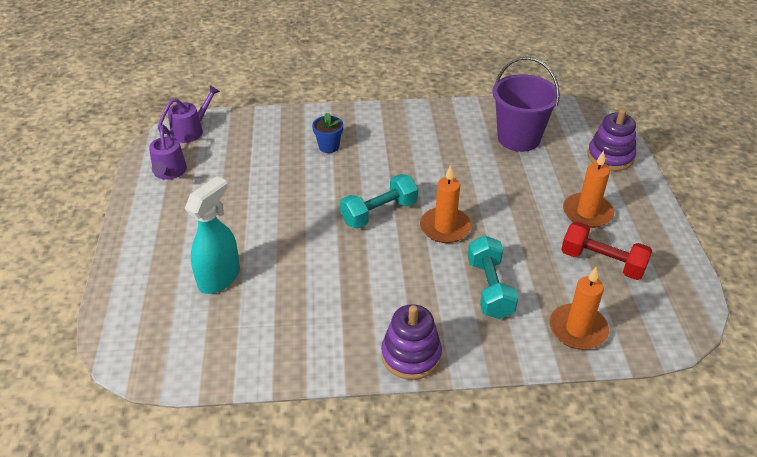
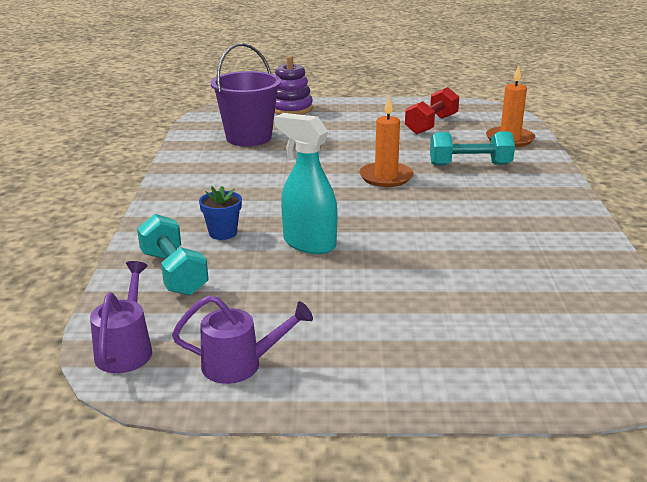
camera: 85 degrees left, 15 degrees down
purple watering can [158,85,220,143] -> purple watering can turned 45 degrees clockwise [90,261,152,373]
turquoise spray bottle [185,176,240,294] -> turquoise spray bottle moved to [275,113,338,254]
turquoise dumbbell [340,174,418,229] -> turquoise dumbbell moved to [137,214,209,296]
purple stacking toy [381,304,442,380] -> none
orange candle [563,151,614,228] -> none

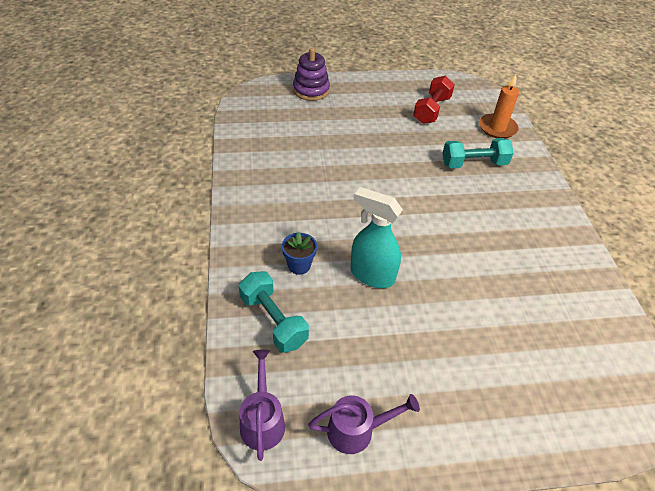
camera: 10 degrees left, 20 degrees up
purple bucket [210,43,281,146] -> none
orange candle [359,96,414,187] -> none

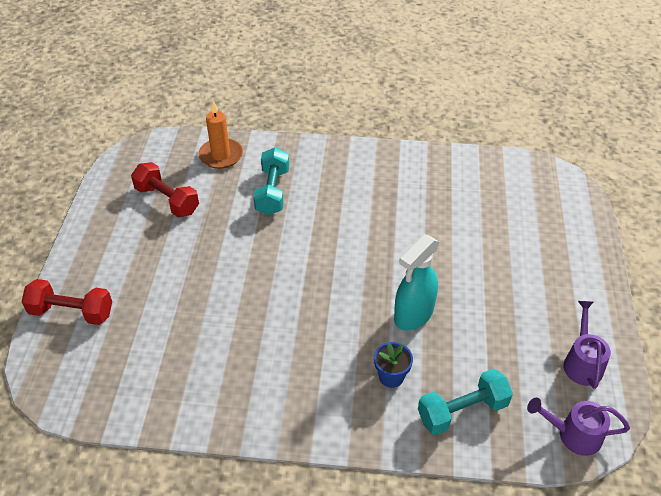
camera: 75 degrees left, 0 degrees up
purple stacking toy [293,48,330,101] -> red dumbbell [21,279,112,325]

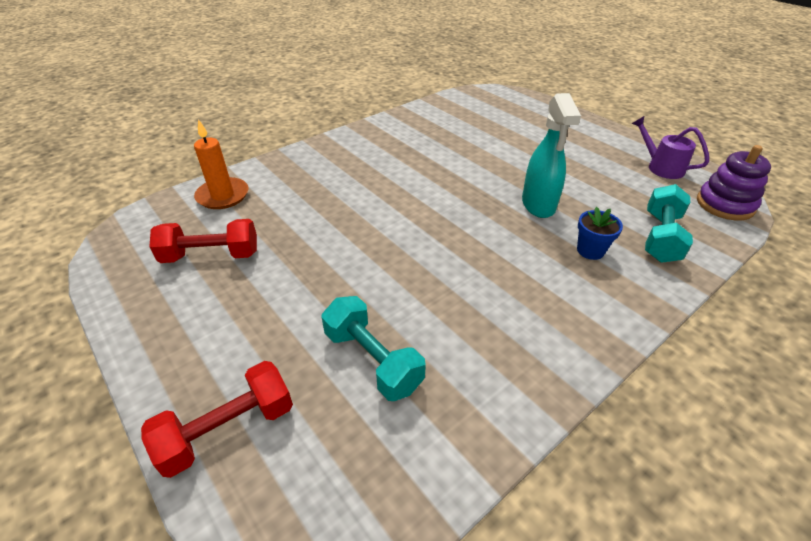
camera: 45 degrees left, 5 degrees down
turquoise dumbbell [254,147,289,215] -> turquoise dumbbell moved to [322,296,426,401]
purple watering can [527,398,630,456] -> purple stacking toy [697,145,771,221]

